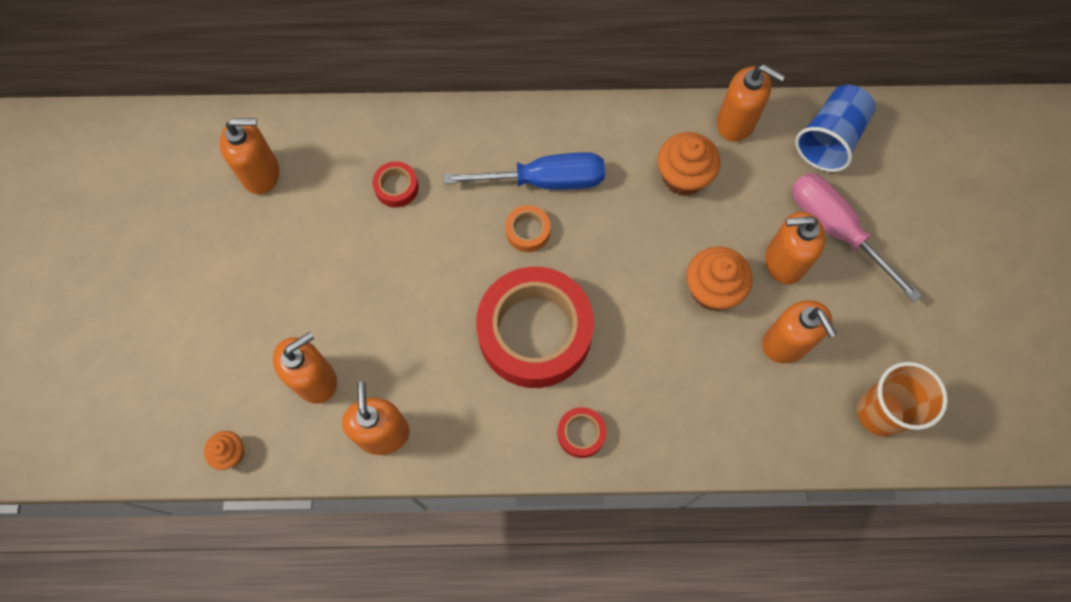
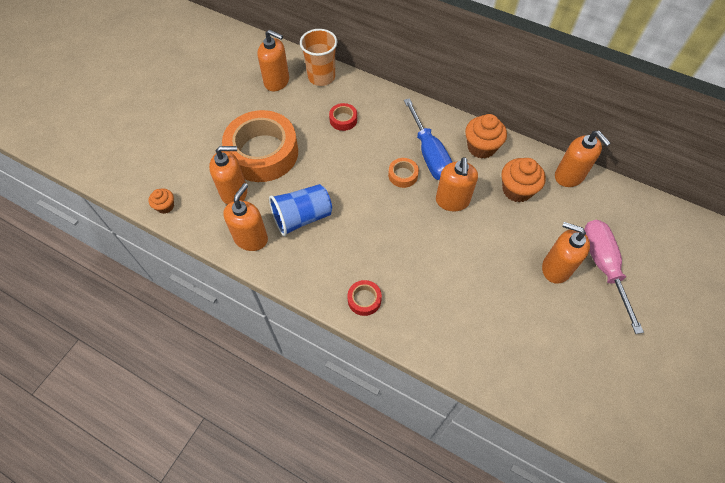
camera: 30 degrees right, 10 degrees down
blue screwdriver [443,152,605,190] -> blue screwdriver turned 45 degrees clockwise [404,98,452,180]
red tape [476,267,594,388] -> none
orange cupcake [687,246,753,310] -> orange cupcake moved to [465,114,507,159]
orange soap dispenser [762,300,837,363] -> orange soap dispenser moved to [436,157,478,212]
blue cup [795,85,876,172] -> blue cup moved to [269,184,332,236]
orange cup [857,362,948,437] -> orange cup moved to [300,29,337,86]
none -> orange tape [222,110,298,182]

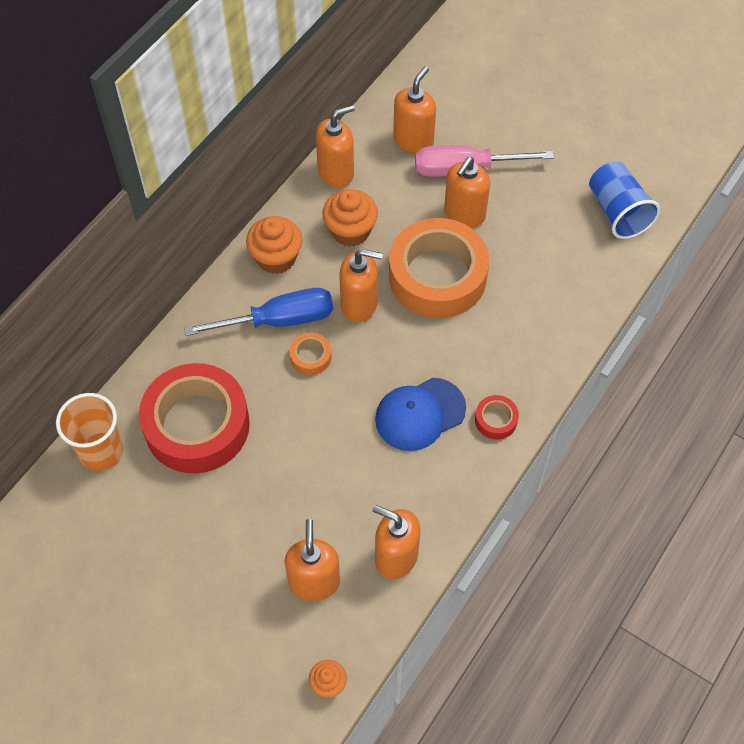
camera: 85 degrees left, 0 degrees up
orange tape [222,110,298,182] -> orange tape moved to [389,218,489,318]
orange soap dispenser [257,29,289,91] -> orange soap dispenser moved to [393,66,436,153]
blue cup [269,184,332,236] -> blue cup moved to [589,161,660,239]
red tape [329,103,357,131] -> red tape [139,363,250,473], size x2.46
none -> blue cap [375,378,466,451]

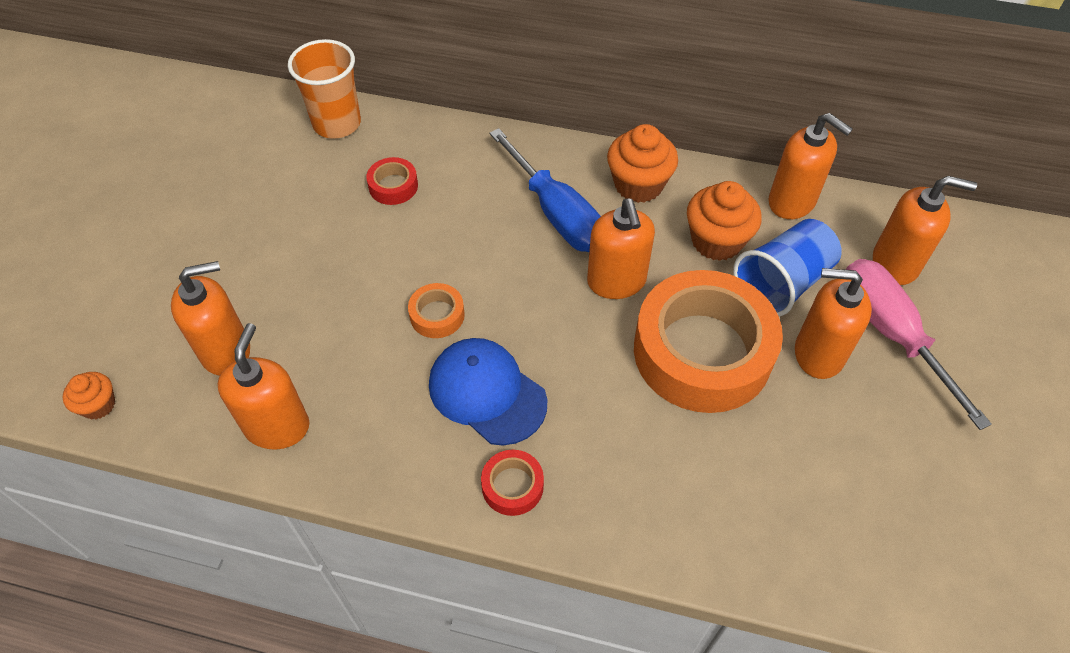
camera: 70 degrees right, 5 degrees down
red tape [139,363,250,473] -> red tape [366,157,418,205], size x0.41
orange tape [289,333,331,375] -> orange tape moved to [408,283,465,338]
blue cup [589,161,660,239] -> blue cup moved to [733,219,842,316]

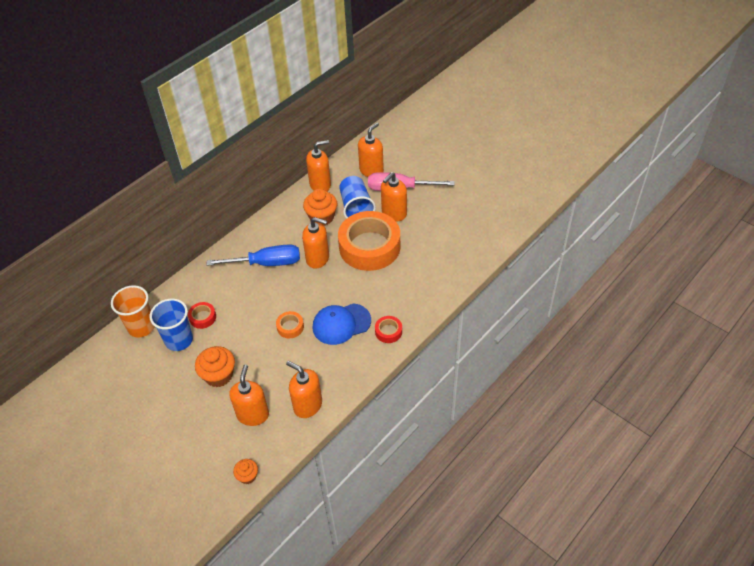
camera: 60 degrees left, 5 degrees down
orange cupcake [607,124,678,203] -> orange cupcake moved to [195,346,235,387]
none -> blue cup [150,299,193,351]

